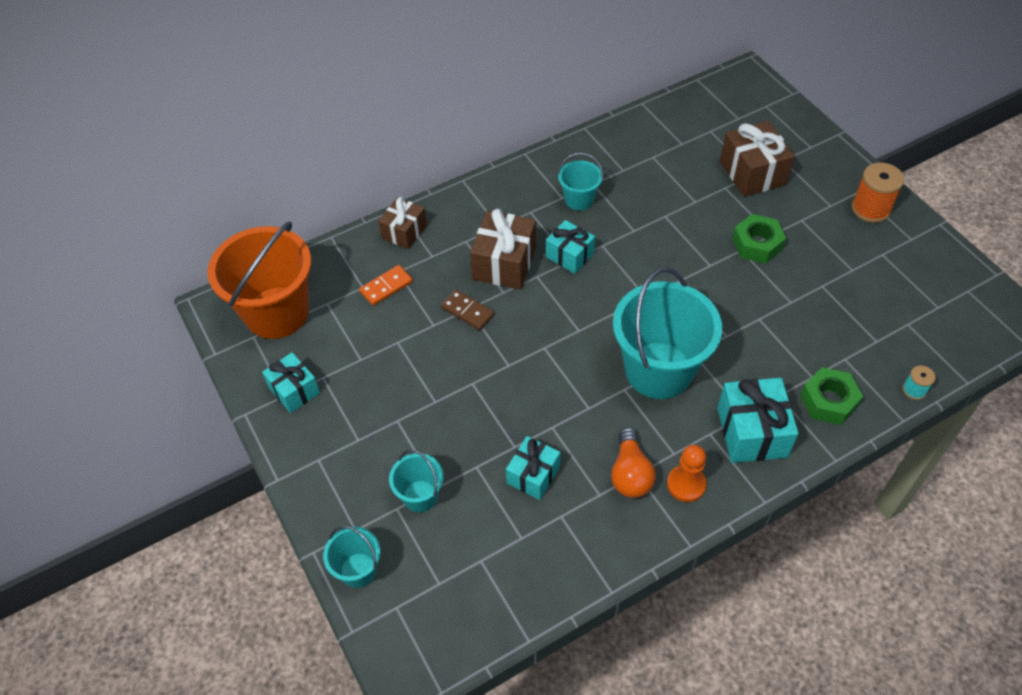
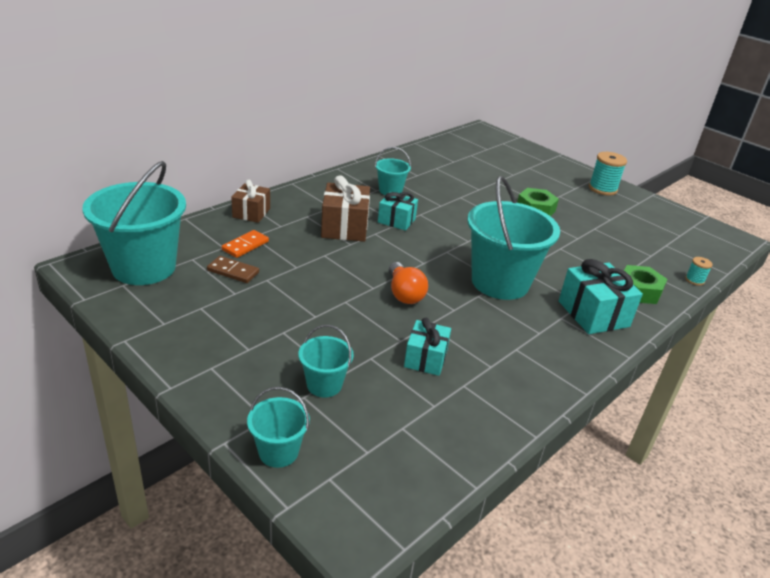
camera: 20 degrees left, 20 degrees down
orange bucket [208,222,312,339] -> turquoise bucket [82,161,186,285]
turquoise gift [262,352,320,413] -> none
brown domino [441,289,494,330] -> brown domino moved to [207,256,259,283]
orange light bulb [611,427,656,498] -> orange light bulb moved to [389,262,428,304]
orange pawn [667,445,707,502] -> none
brown gift [720,121,795,197] -> none
orange spool [852,163,904,223] -> turquoise spool [589,152,627,196]

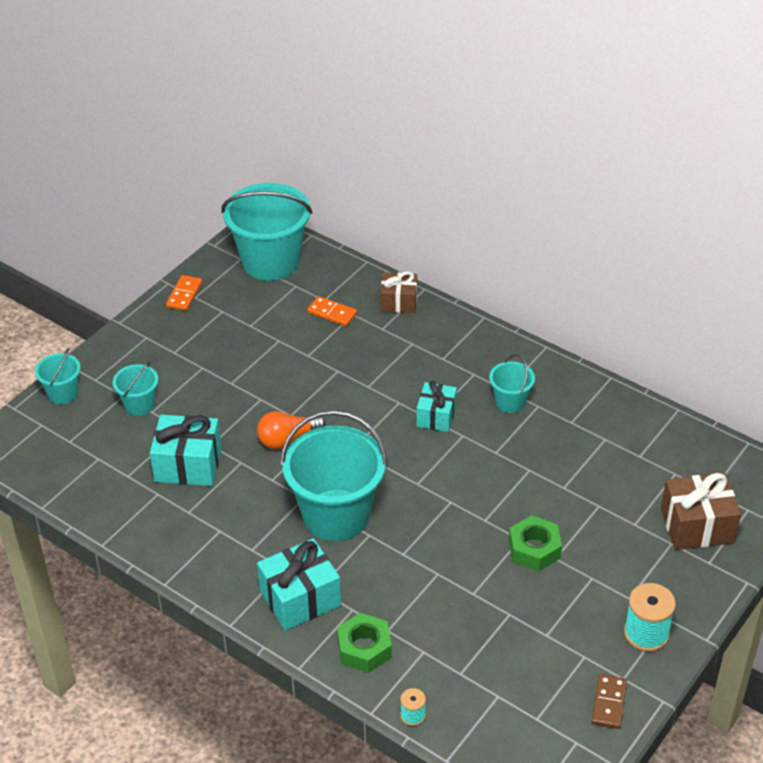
camera: 85 degrees right, 10 degrees up
brown domino [207,256,259,283] -> brown domino moved to [592,674,627,729]
brown gift [321,175,370,242] -> brown gift moved to [661,473,741,550]
turquoise gift [404,318,451,376] -> turquoise gift [150,415,222,486], size x1.54
none -> orange domino [166,275,202,311]

